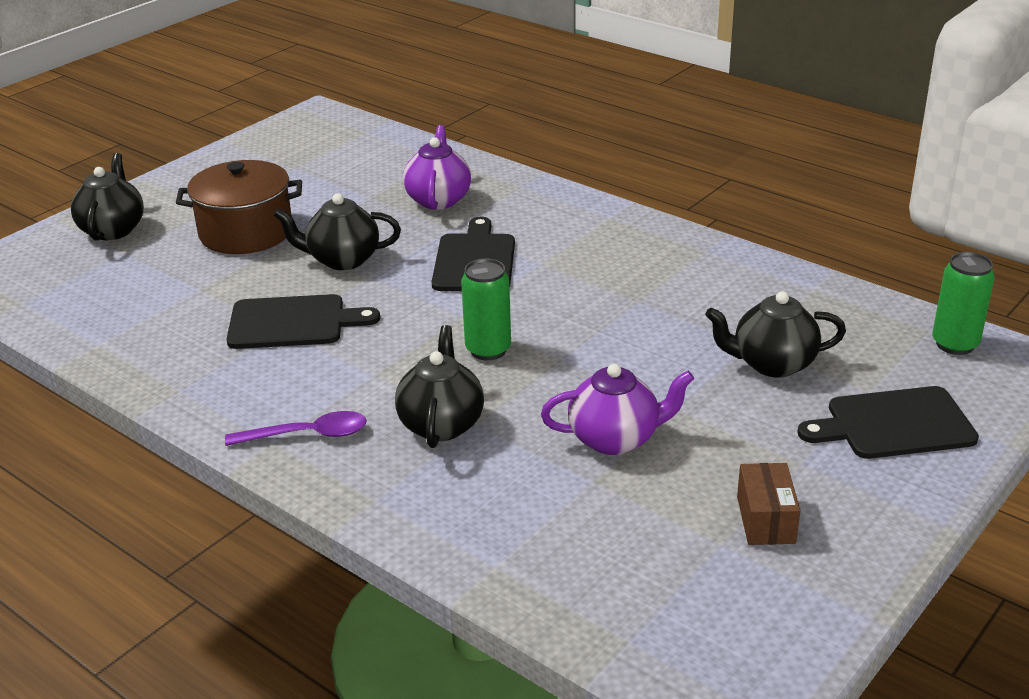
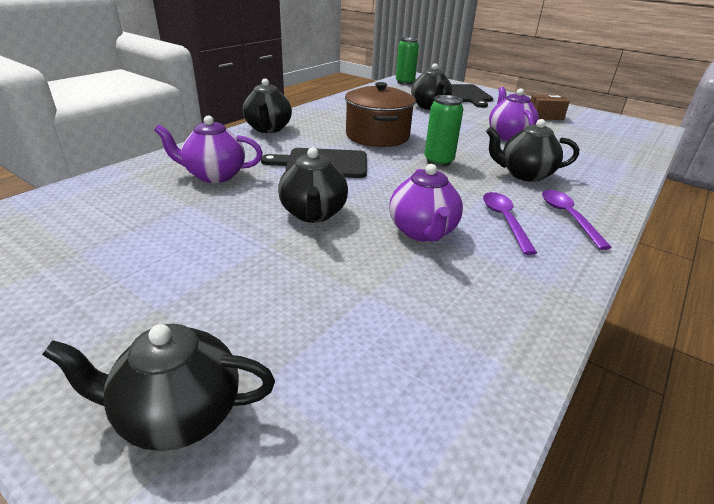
camera: 95 degrees left, 0 degrees up
brown pot [176,160,302,254] -> brown pot moved to [345,82,416,147]
black cutting board [227,294,380,349] -> purple teapot [389,164,463,242]
none -> black teapot [243,79,292,133]
none -> purple spoon [483,192,537,255]

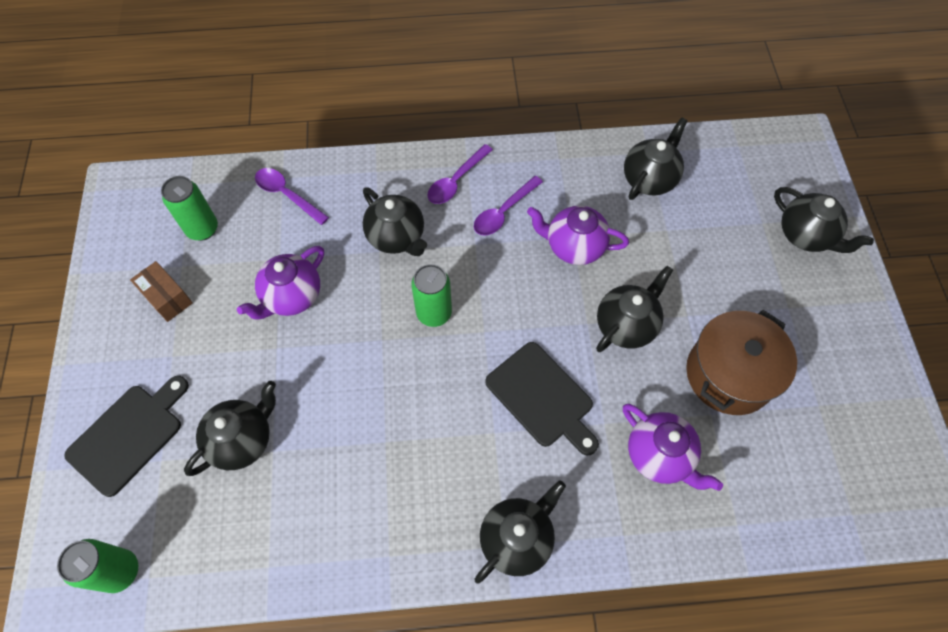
camera: 130 degrees left, 30 degrees up
brown pot [345,82,416,147] -> brown pot moved to [686,310,797,415]
purple teapot [389,164,463,242] -> purple teapot turned 120 degrees counterclockwise [527,205,629,265]
none -> green can [161,176,218,241]
none -> purple spoon [255,168,329,225]
none -> black teapot [624,117,688,200]

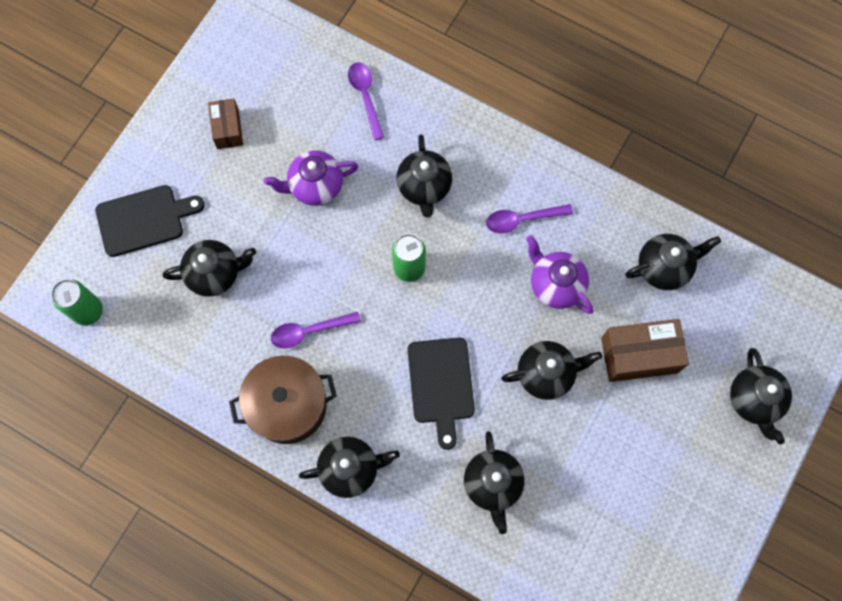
camera: 35 degrees right, 10 degrees up
green can [161,176,218,241] -> none
purple spoon [428,144,493,204] -> purple spoon moved to [271,312,361,348]
purple teapot [623,404,723,491] -> black teapot [464,431,525,534]
brown pot [686,310,797,415] -> brown pot moved to [229,356,337,444]
none -> brown box [601,319,689,382]

